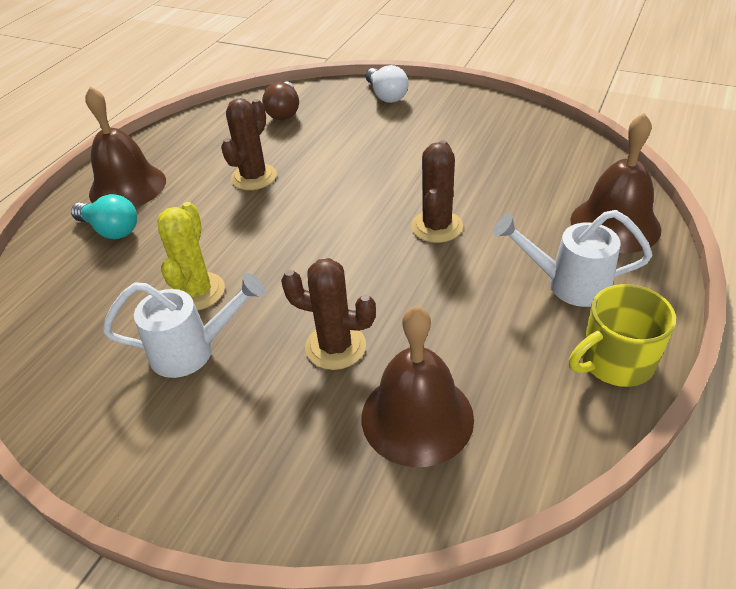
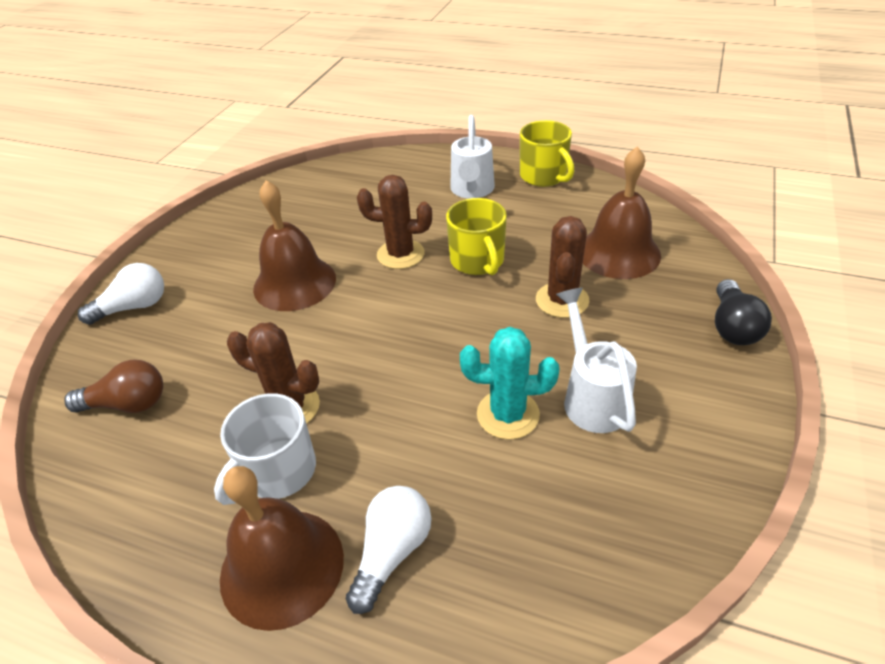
camera: 95 degrees left, 0 degrees up
turquoise light bulb [71,194,137,239] -> white light bulb [346,486,432,614]
yellow cactus [157,202,225,311] -> turquoise cactus [460,327,559,440]
brown bell [570,113,661,253] -> brown bell moved to [253,180,336,311]
none -> white mug [214,393,316,505]
none -> yellow mug [446,198,507,275]
none -> black light bulb [715,279,772,345]

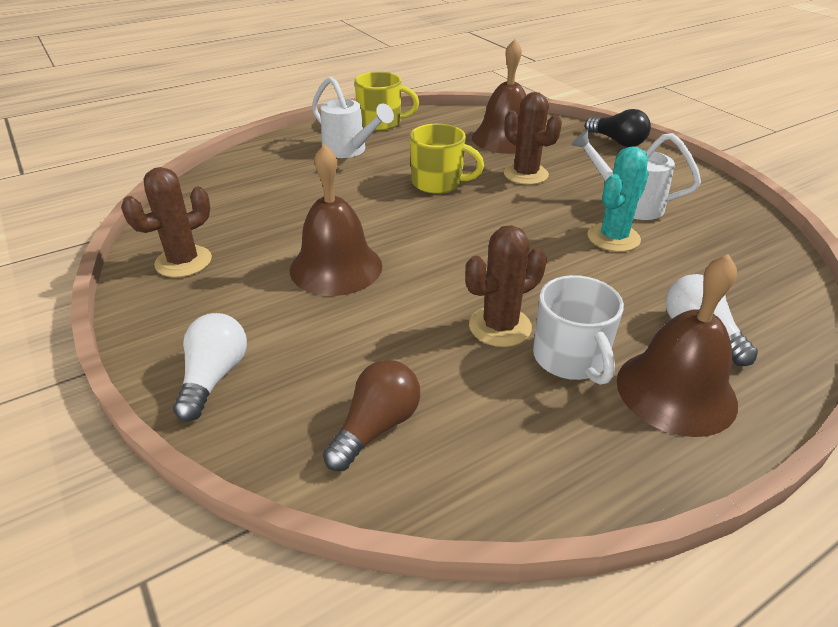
camera: 55 degrees left, 5 degrees down
brown cactus [357,175,432,269] -> brown cactus moved to [121,167,212,277]

